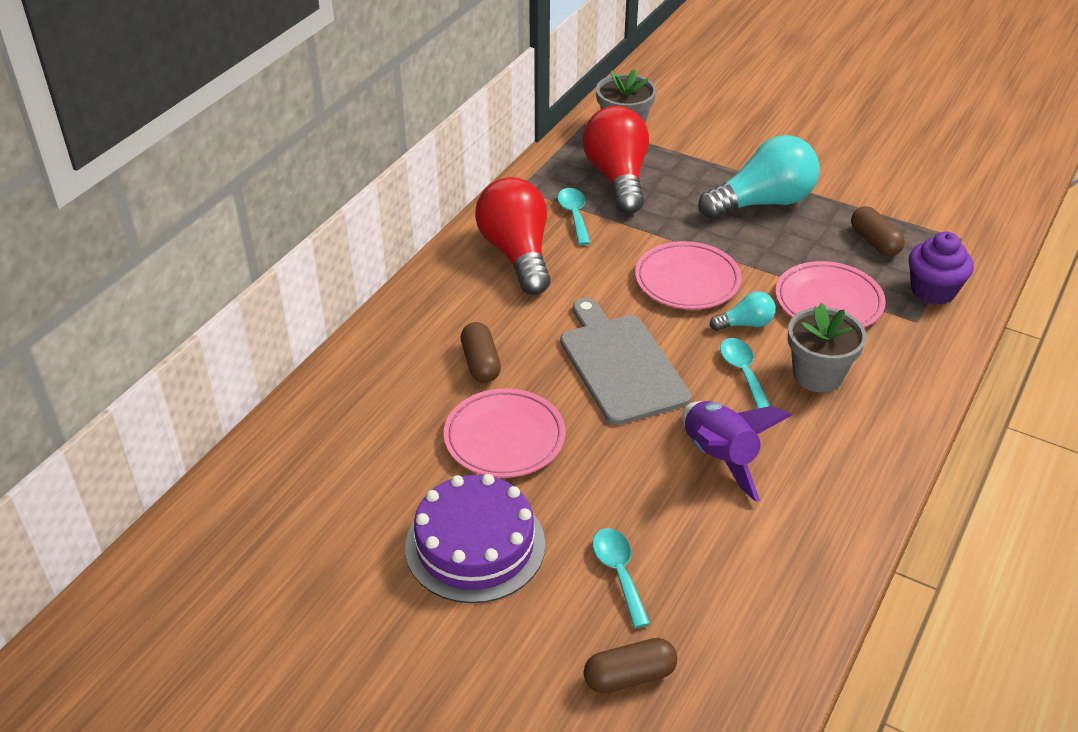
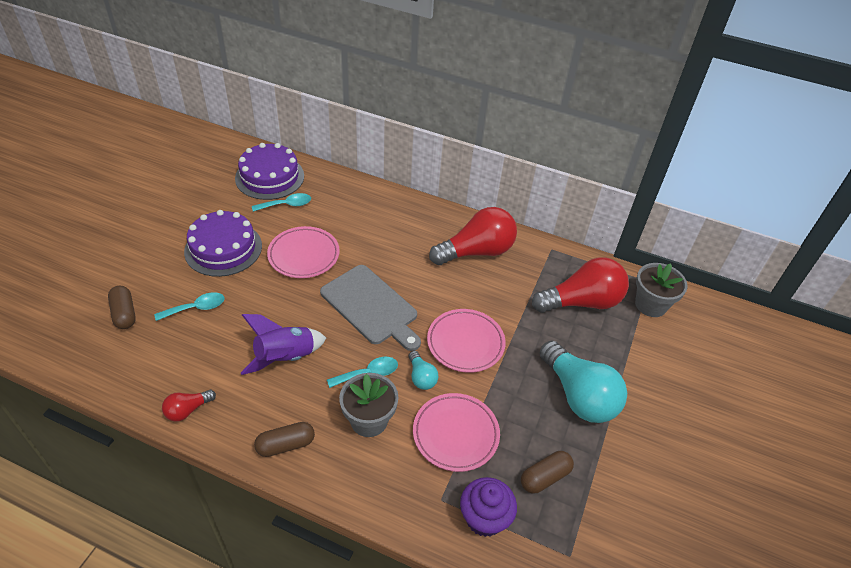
camera: 80 degrees right, 5 degrees up
brown capsule [461,322,501,383] -> brown capsule moved to [254,422,315,457]
turquoise spoon [557,188,590,245] -> turquoise spoon moved to [252,193,311,212]
grey cutting board [560,298,691,425] -> grey cutting board turned 75 degrees clockwise [320,265,421,351]
none -> red light bulb [162,390,216,422]
none -> purple cake [235,143,304,200]

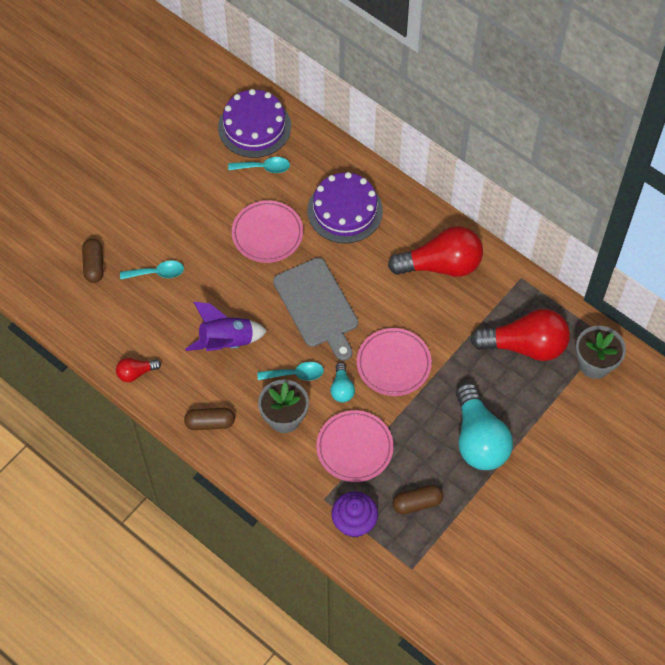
camera: 20 degrees right, 15 degrees up
purple cake [184,210,262,277] -> purple cake moved to [307,172,383,244]

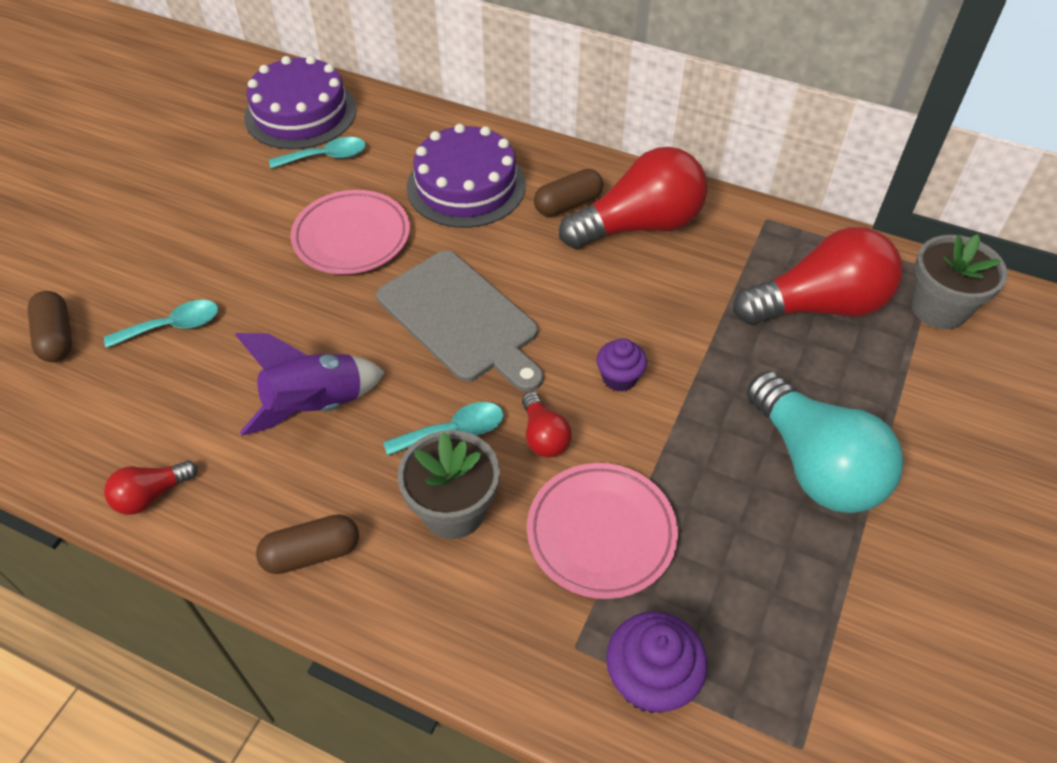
camera: 15 degrees left, 10 degrees down
turquoise light bulb [330,363,355,402] -> red light bulb [522,391,572,458]
pink plate [357,328,432,396] -> purple cupcake [597,338,647,392]
brown capsule [392,485,444,514] -> brown capsule moved to [534,169,603,217]

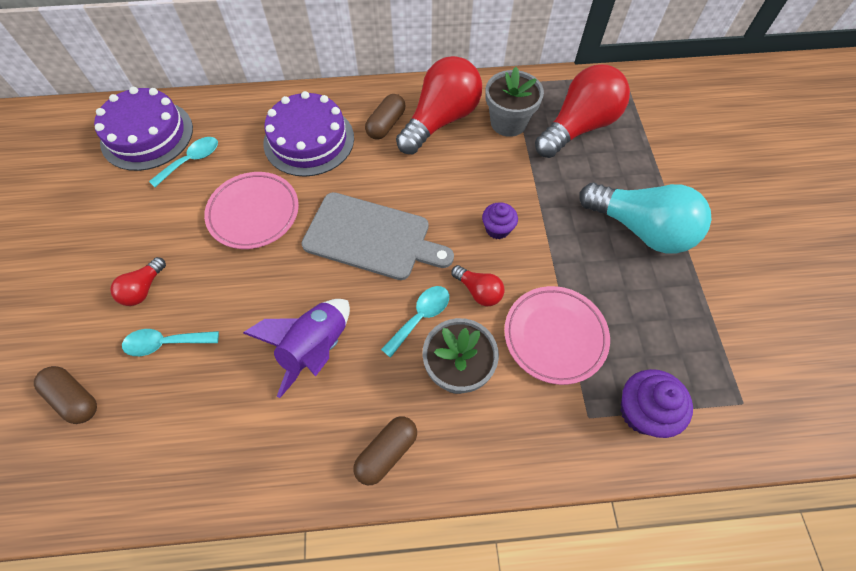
camera: 30 degrees left, 10 degrees up
turquoise spoon [104,300,218,348] -> turquoise spoon turned 135 degrees counterclockwise [122,329,219,356]
red light bulb [104,461,198,515] -> red light bulb moved to [110,257,166,306]
grey flower pot [911,234,1007,329] -> grey flower pot moved to [486,67,544,137]

